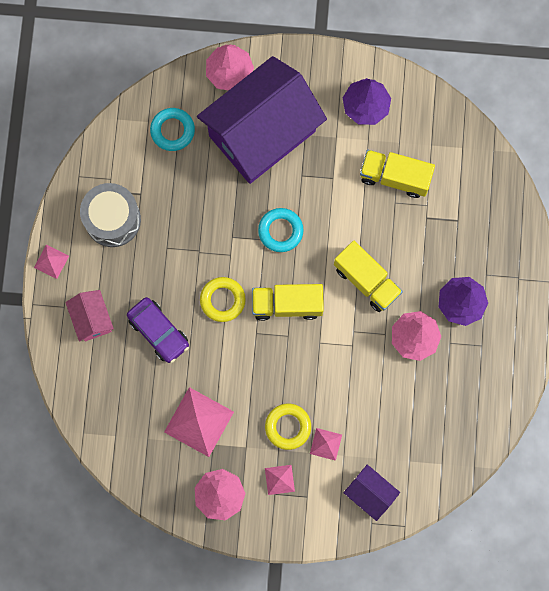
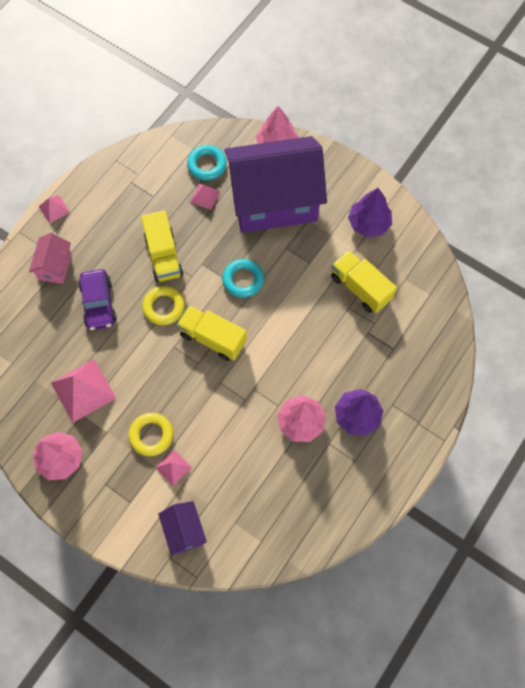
camera: 30 degrees right, 10 degrees down
grey drum [80,183,141,247] -> none
pink pyramid [265,465,295,495] -> pink pyramid moved to [190,184,221,210]
yellow truck [334,241,403,312] -> yellow truck moved to [141,210,183,282]

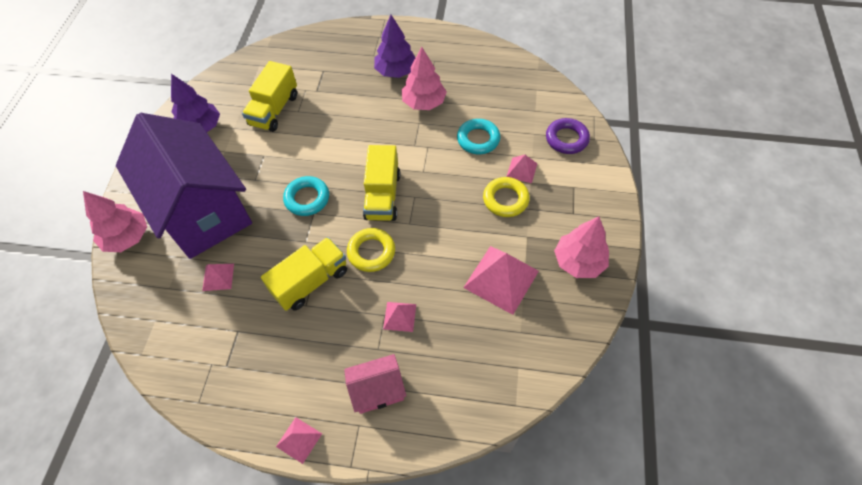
camera: 115 degrees left, 10 degrees down
purple car [79,269,117,330] -> pink pyramid [383,302,416,332]
purple house [158,501,207,555] -> purple ring [546,118,590,154]
turquoise ring [187,145,227,181] -> turquoise ring moved to [457,119,500,154]

